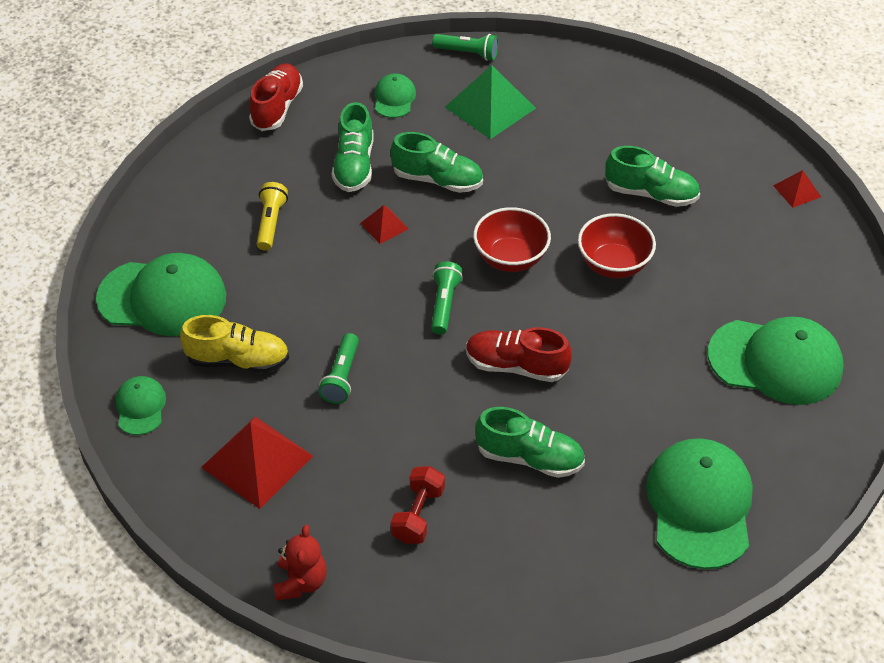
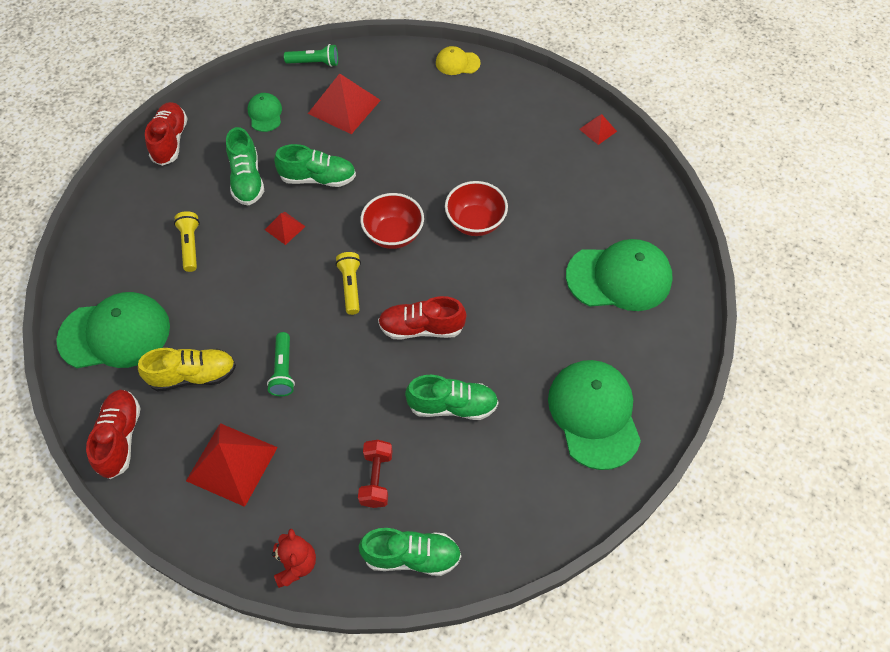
camera: 15 degrees left, 10 degrees up
green cap [116,376,166,435] -> red shoe [86,390,141,479]
green flashlight [431,261,463,335] -> yellow flashlight [336,252,361,315]
green pyramid [445,65,536,139] -> red pyramid [308,73,381,134]
green shoe [605,146,700,207] -> green shoe moved to [359,528,461,576]
none -> yellow cap [436,46,481,75]

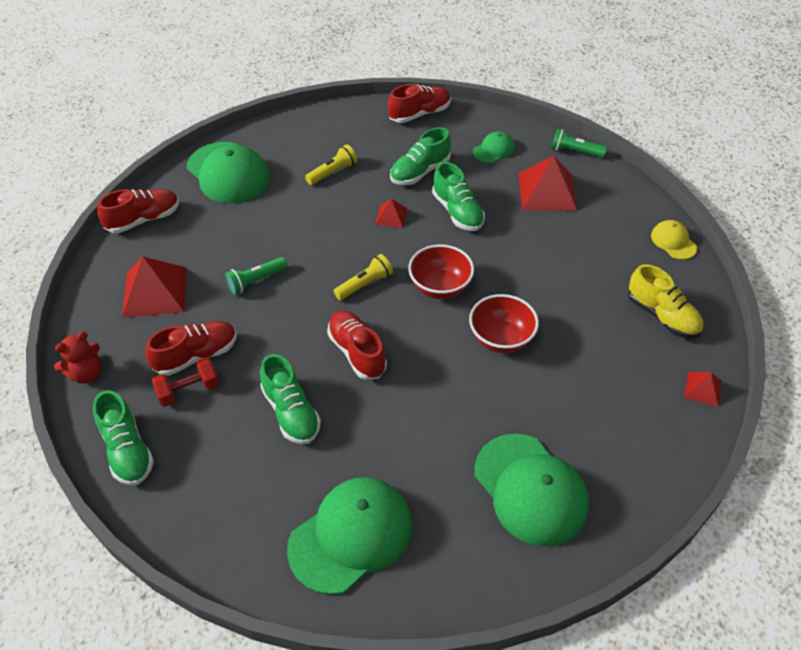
camera: 60 degrees right, 10 degrees down
yellow shoe [138,348,236,391] -> yellow shoe moved to [628,264,703,338]
green flashlight [284,44,338,67] -> green flashlight turned 135 degrees clockwise [551,129,607,158]
none -> red shoe [145,321,237,376]

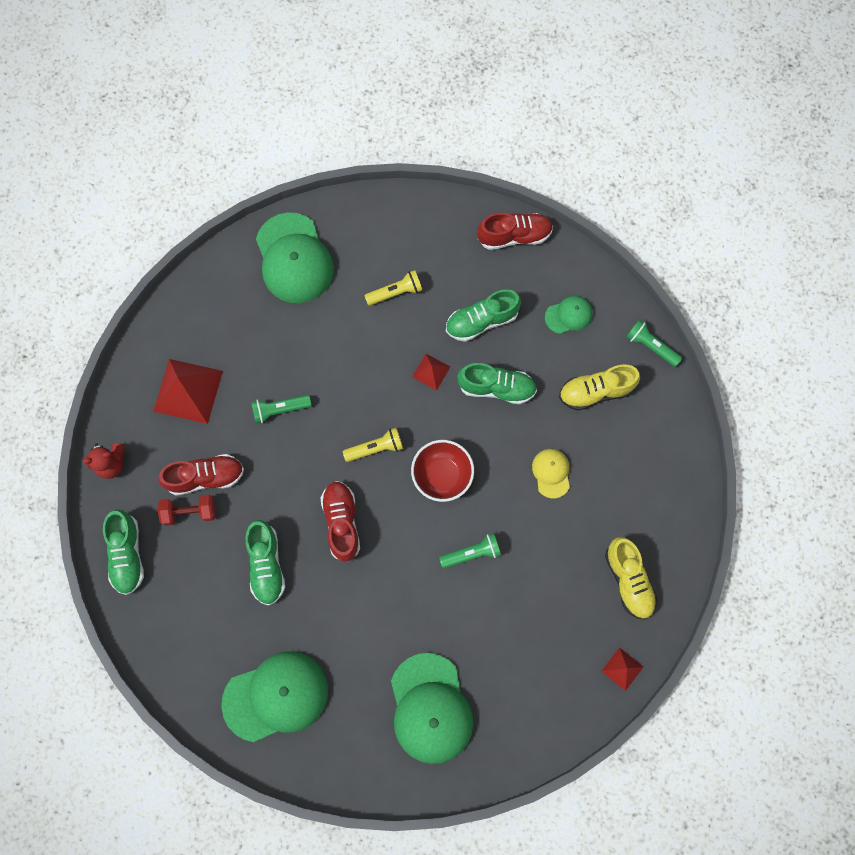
camera: 20 degrees right, 25 degrees up
red shoe [97,189,179,233] -> none
green shoe [432,162,485,231] -> green shoe turned 75 degrees counterclockwise [457,363,537,404]
red bowl [469,294,539,353] -> green flashlight [439,533,501,569]
red pyramid [518,156,577,211] -> yellow shoe [559,365,640,411]
yellow cap [651,220,697,260] -> yellow cap moved to [532,449,570,499]

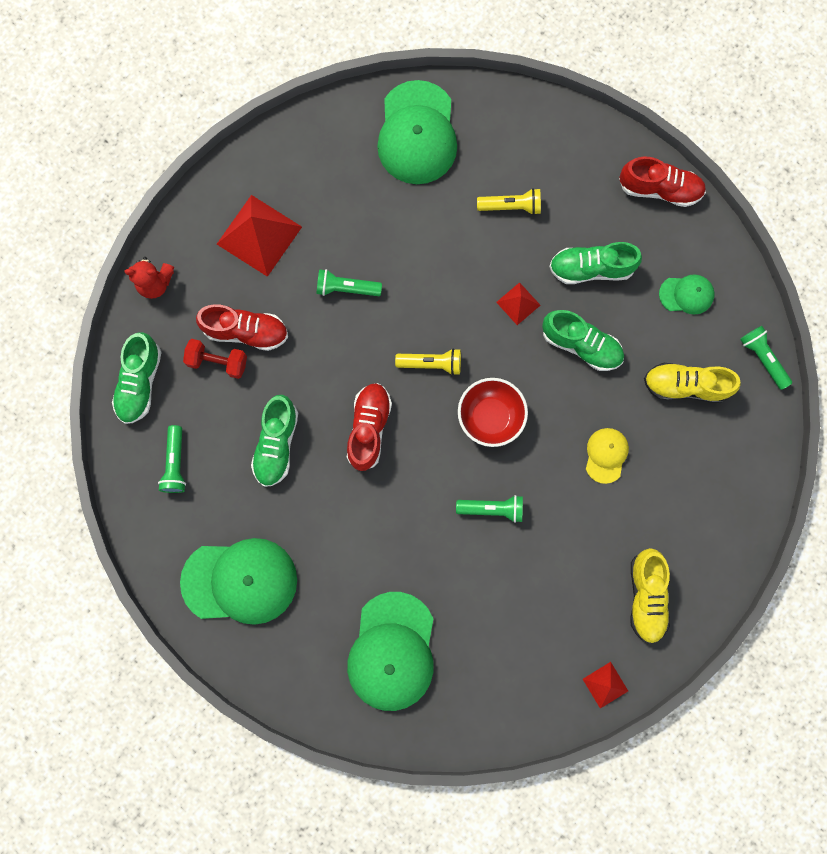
camera: 20 degrees right, 5 degrees up
none -> green flashlight [158,425,186,493]

